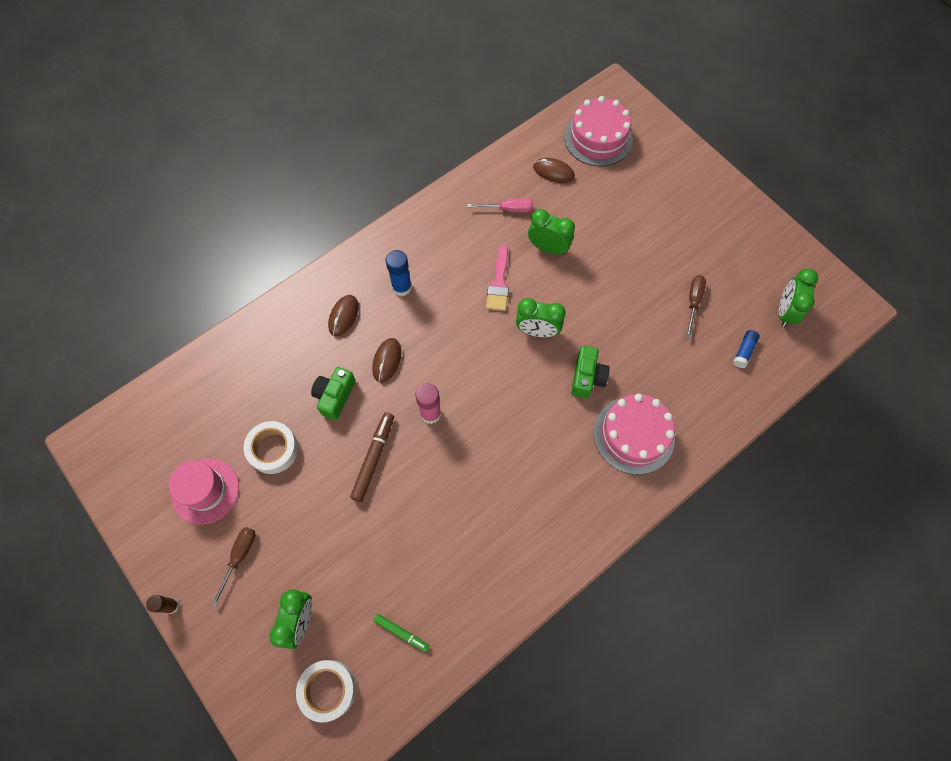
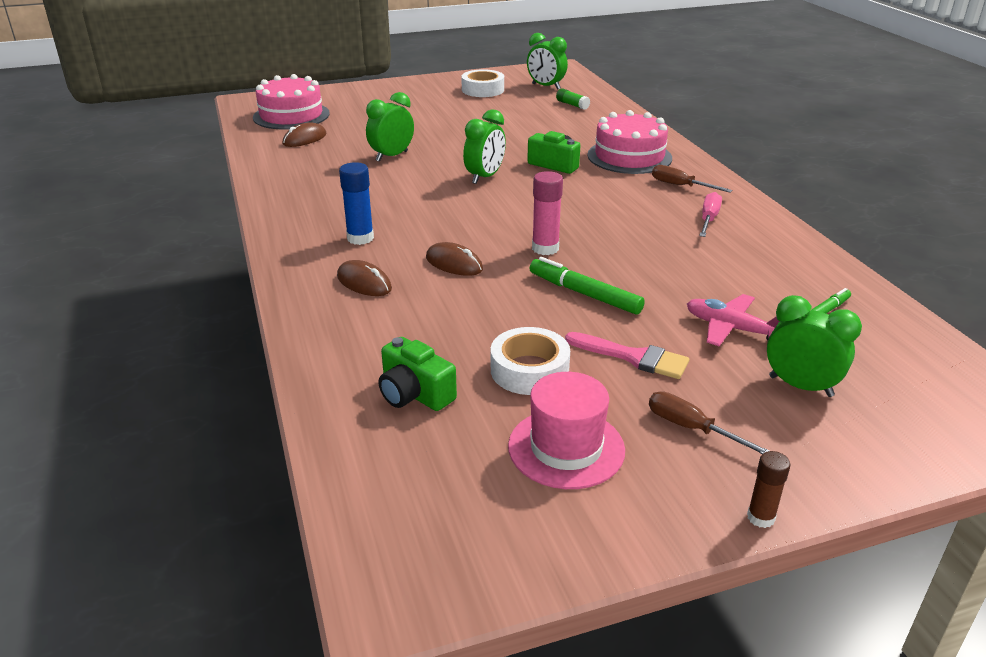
camera: 70 degrees left, 35 degrees down
white tape [296,660,356,723] -> white tape moved to [461,69,504,97]
green camera [311,367,356,420] -> green camera moved to [379,337,457,411]
brown marker [350,412,394,502] -> green marker [530,257,645,315]
pink screwdriver [467,198,533,212] -> pink screwdriver moved to [699,192,722,237]
pink brush [486,245,509,311] -> pink brush moved to [565,332,690,379]
brown screwdriver [686,275,706,338] -> brown screwdriver moved to [652,165,732,193]
blue glue stick [733,330,760,368] -> green glue stick [556,88,590,110]
none -> pink plane [687,294,780,346]

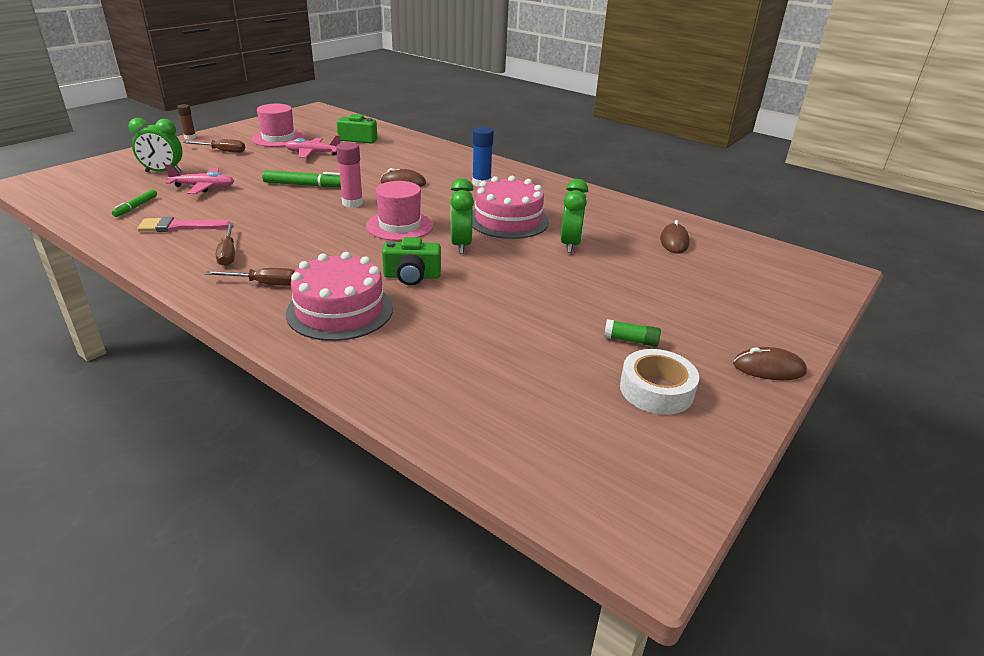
camera: 145 degrees right, 0 degrees up
pink cake [253,74,330,129] -> pink cake moved to [472,176,549,239]
brown mouse [337,260,392,296] -> brown mouse moved to [733,347,807,380]
white tape [491,327,570,395] -> pink plane [285,135,340,158]
green clock [527,33,568,89] -> none
green glue stick [556,88,590,110] -> green glue stick moved to [604,319,661,347]
pink brush [565,332,690,379] -> pink brush moved to [137,217,231,232]
pink screwdriver [699,192,722,237] -> brown screwdriver [216,223,235,266]
none -> pink hat [366,181,434,241]

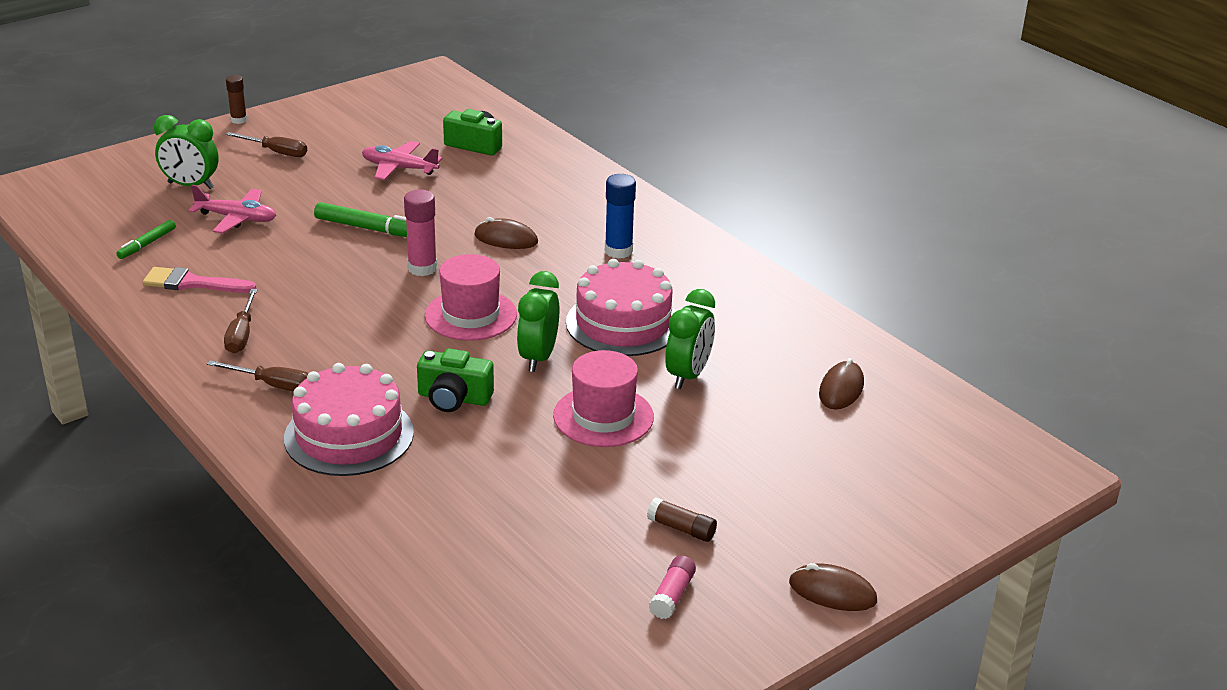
camera: 15 degrees right, 0 degrees up
pink hat [252,104,305,147] -> pink hat moved to [553,350,654,447]
green glue stick [604,319,661,347] -> brown glue stick [647,497,717,542]
white tape [620,349,699,415] -> pink glue stick [649,556,696,619]

